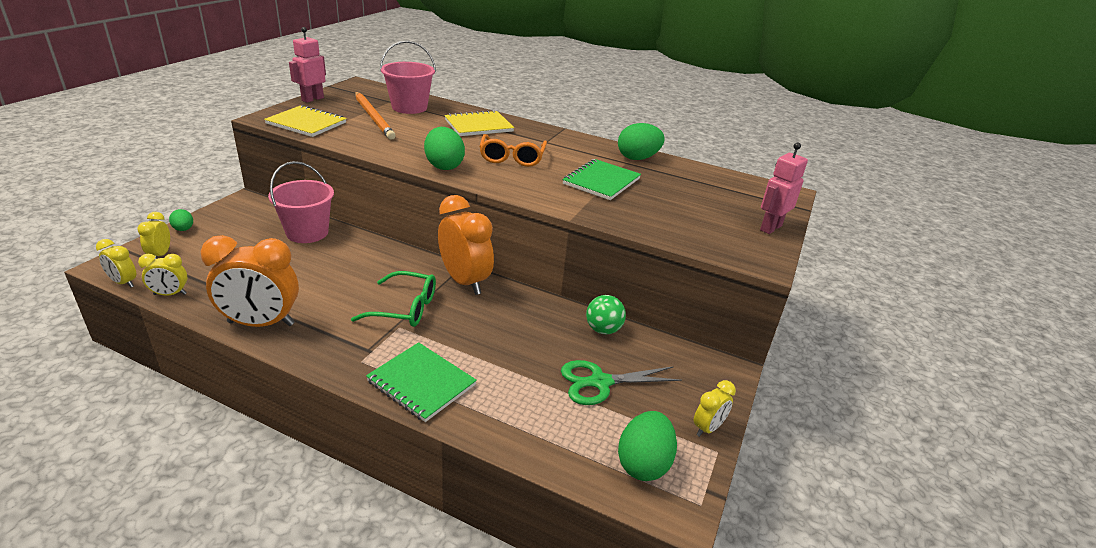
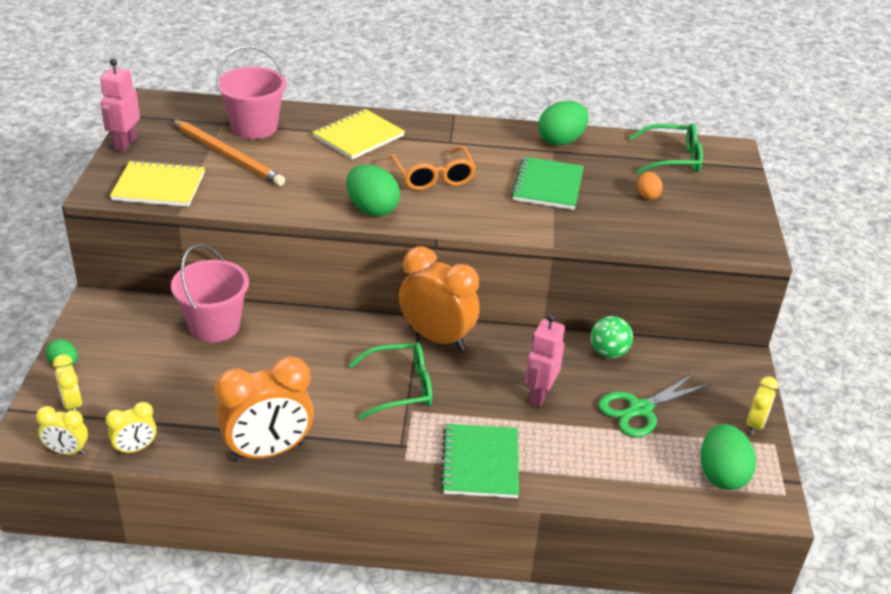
camera: 20 degrees left, 5 degrees up
green notebook [366,342,477,422] -> green notebook turned 75 degrees clockwise [441,424,519,498]
pink robot [760,143,808,234] -> pink robot moved to [525,314,565,407]
none -> green glasses [629,123,703,174]
none -> orange egg [638,172,663,200]

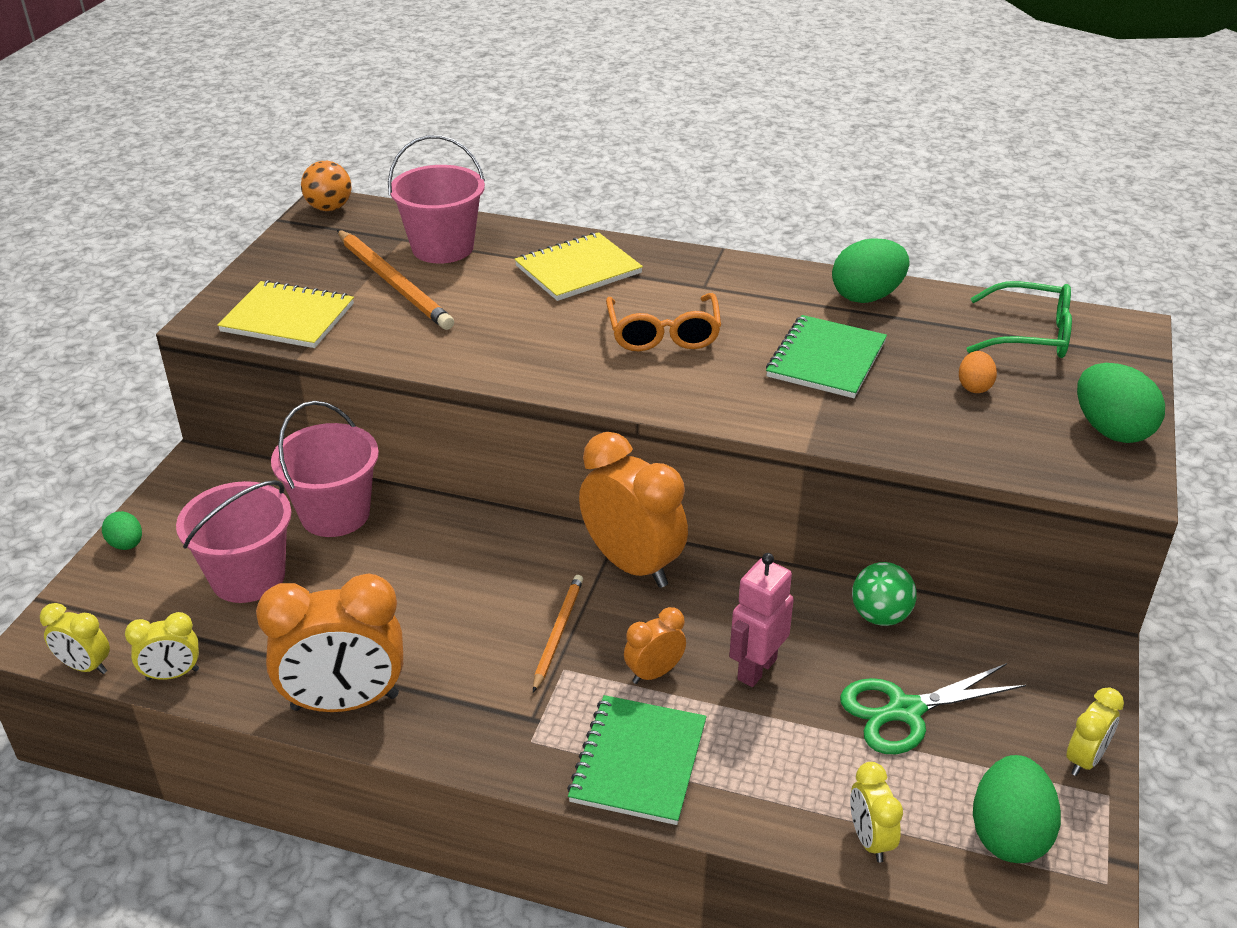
camera: 15 degrees right, 0 degrees up
yellow clock [53,354,82,411] -> yellow clock moved to [850,762,903,863]
pink robot [100,59,140,152] -> none
green egg [346,165,400,216] -> green egg moved to [1077,363,1165,443]
green glasses [349,342,432,419] -> orange pencil [533,575,583,693]
none -> pink bucket [176,480,292,603]
none -> orange ball [301,161,352,211]
none -> orange clock [624,607,686,684]

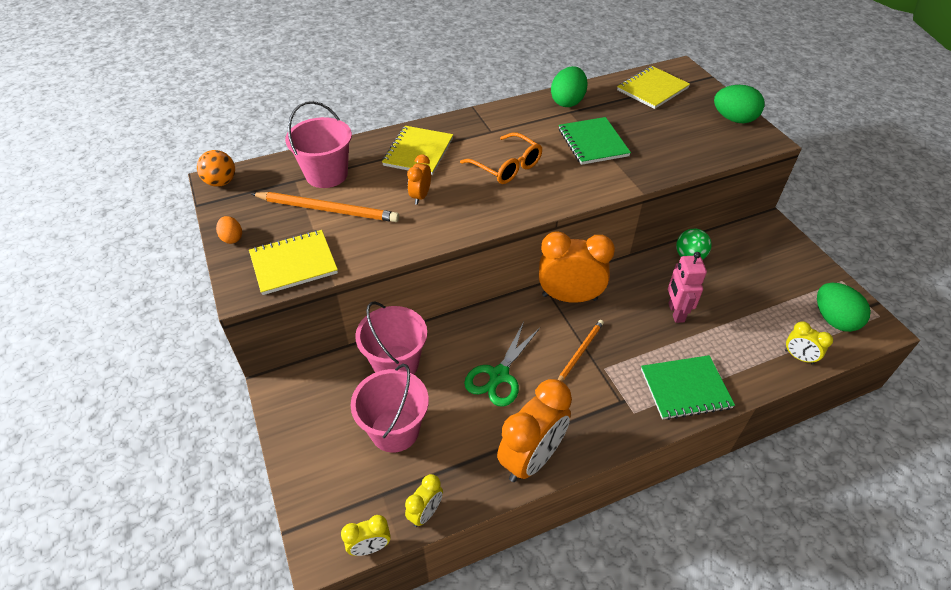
camera: 40 degrees left, 10 degrees up
green egg [102,511,142,550] -> none
orange pencil [533,575,583,693] -> orange pencil turned 60 degrees clockwise [558,320,604,381]
green notebook [567,695,707,825] -> green notebook turned 75 degrees counterclockwise [641,355,735,420]
orange clock [624,607,686,684] -> orange clock moved to [407,155,431,205]
green scissors [840,663,1026,754] -> green scissors moved to [464,322,540,407]
orange egg [959,351,997,393] -> orange egg moved to [216,216,242,244]
green glasses [967,281,1072,358] -> yellow notebook [617,66,690,109]
yellow clock [1066,687,1124,776] -> none

